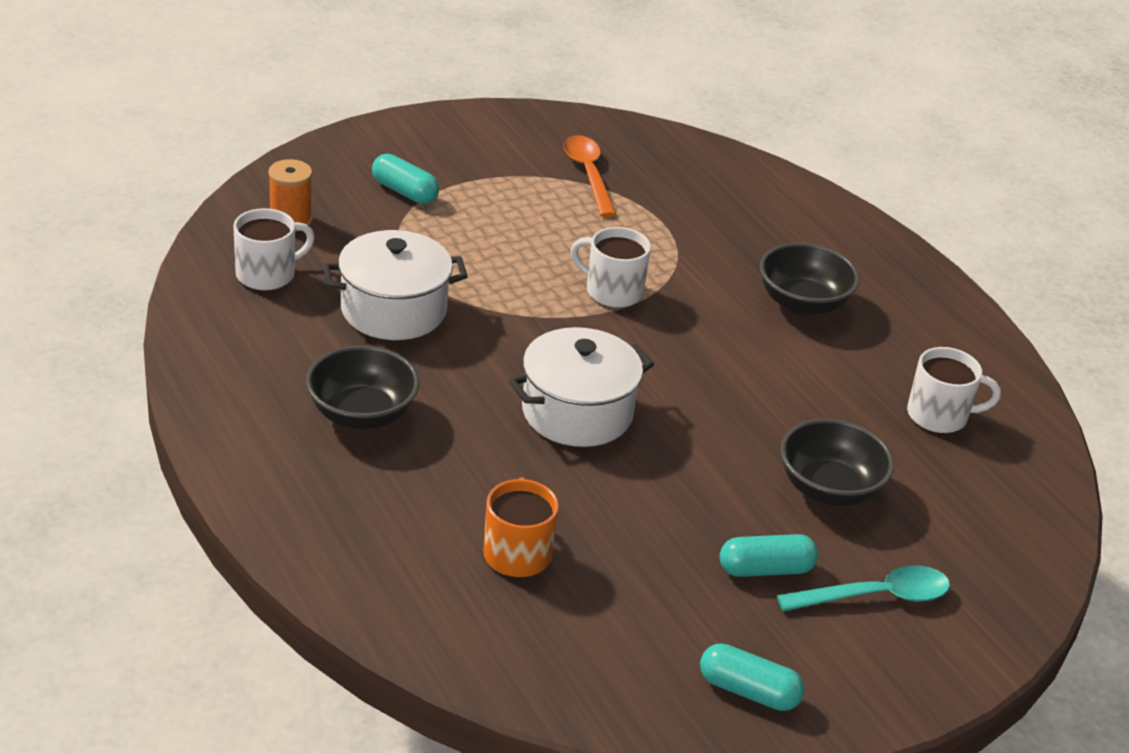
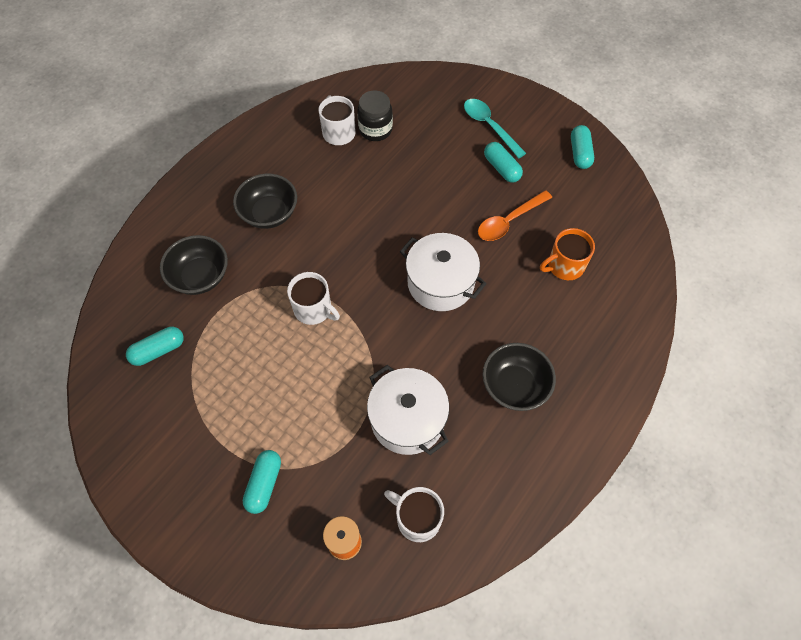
camera: 110 degrees left, 25 degrees up
orange spoon [563,135,616,217] -> orange spoon moved to [478,190,552,241]
white mug [571,227,651,308] -> white mug turned 60 degrees counterclockwise [287,272,340,325]
black bowl [780,419,894,506] -> black bowl moved to [160,235,228,295]
none -> turquoise capsule [126,327,184,366]
none -> black jar [357,91,393,141]

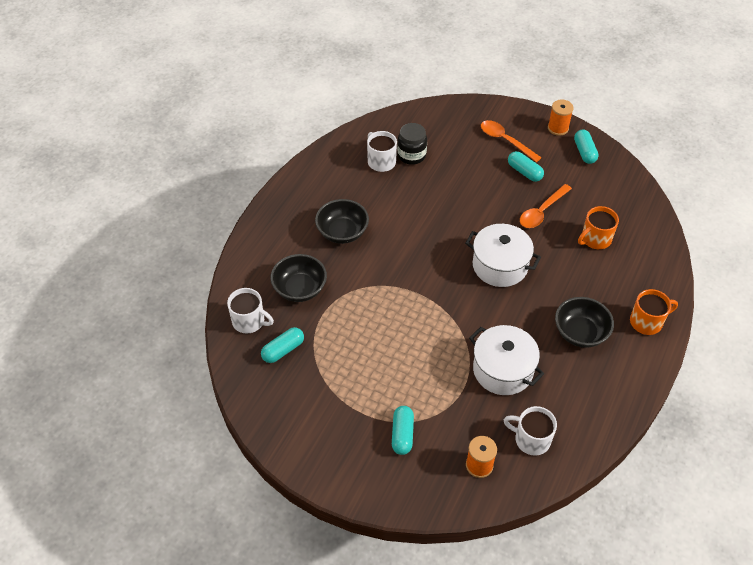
camera: 10 degrees left, 10 degrees down
white mug [287,272,340,325] -> white mug moved to [227,288,274,333]
turquoise spoon [464,99,526,158] -> orange spoon [481,120,542,162]
none -> orange spool [548,100,574,136]
none -> orange mug [630,289,678,335]

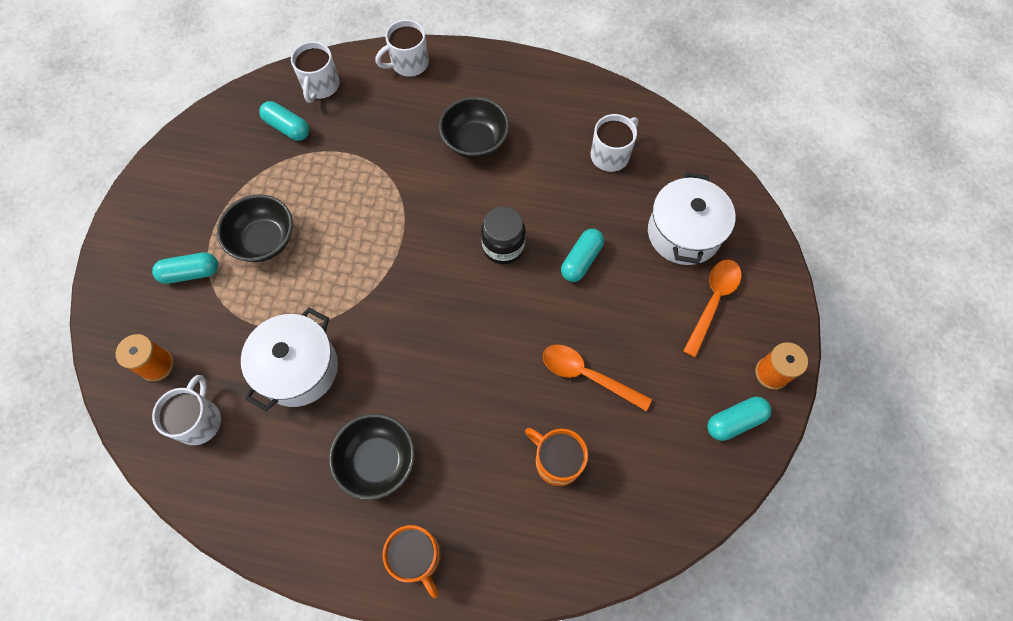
camera: 75 degrees right, 15 degrees up
black bowl [270,254,327,302] -> black bowl moved to [217,194,293,262]
black jar [397,123,427,165] -> black jar moved to [481,206,526,264]
white pot [465,224,541,287] -> white pot moved to [648,172,736,265]
turquoise capsule [508,151,544,182] -> turquoise capsule moved to [561,229,604,282]
none -> white mug [375,19,429,77]

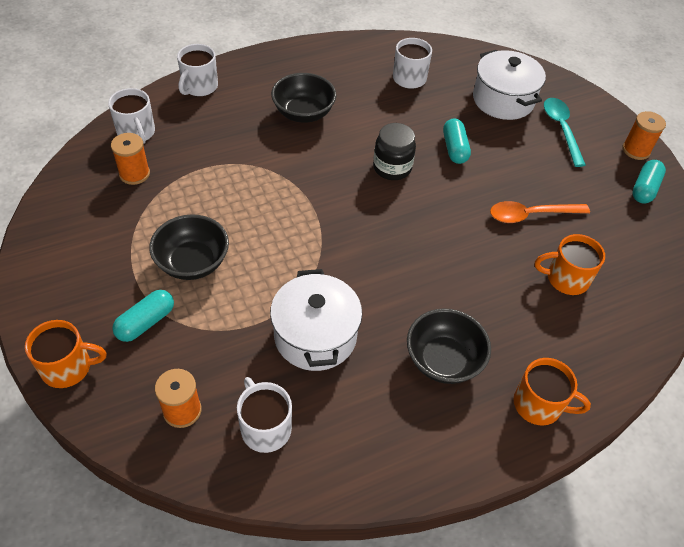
camera: 40 degrees left, 15 degrees down
turquoise capsule [259,101,309,141] -> orange spool [111,133,150,185]
orange spoon [683,259,741,358] -> turquoise spoon [544,98,586,167]
none -> orange mug [25,320,107,388]

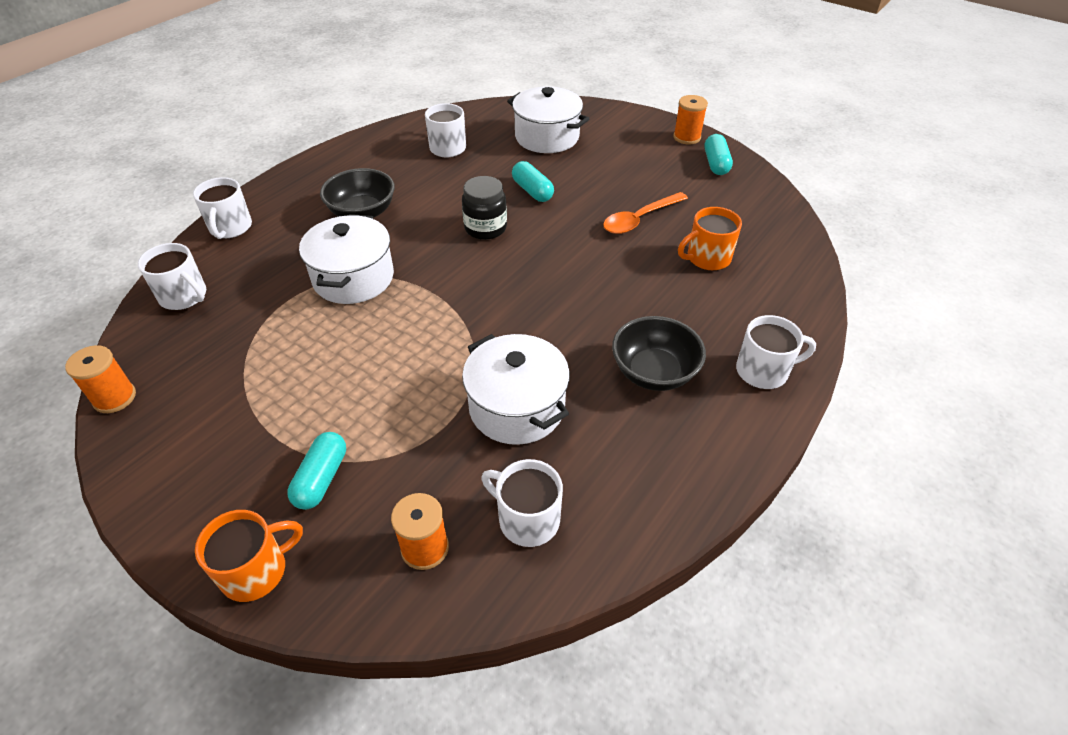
camera: 25 degrees left, 5 degrees down
orange spool [111,133,150,185] -> orange spool moved to [65,345,136,413]
black bowl [149,214,229,280] -> none
orange mug [514,358,591,426] -> white mug [736,315,816,389]
turquoise spoon [544,98,586,167] -> none
none -> white pot [299,214,394,304]

